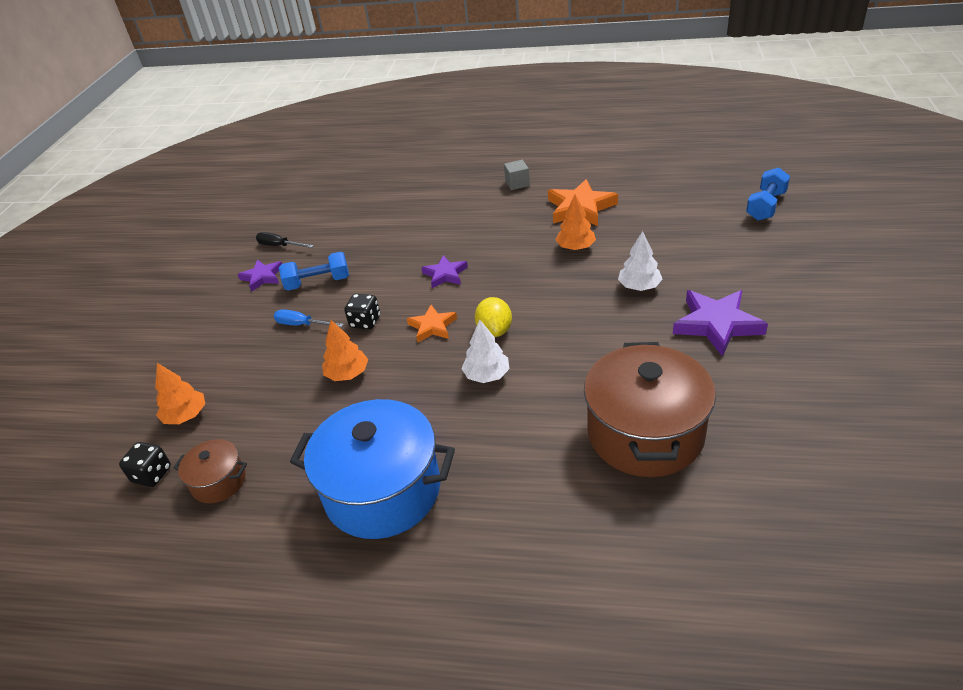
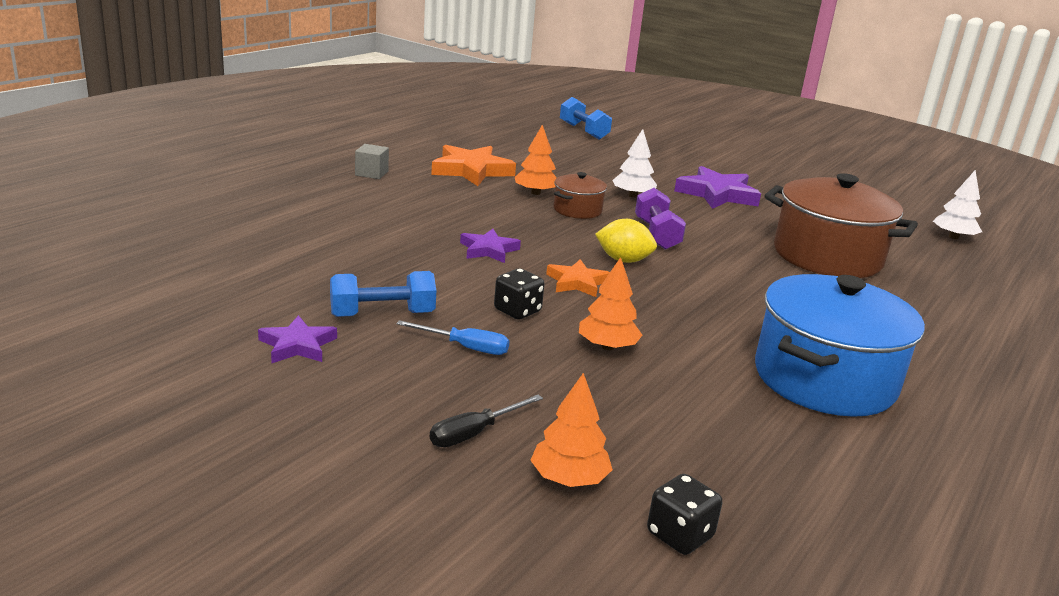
camera: 70 degrees left, 15 degrees down
brown pot [174,439,247,503] -> brown pot moved to [553,172,607,219]
black screwdriver [256,232,314,248] -> black screwdriver moved to [430,395,543,447]
blue screwdriver [274,309,344,327] -> blue screwdriver turned 120 degrees counterclockwise [396,320,510,355]
blue dumbbell [279,252,349,291] -> blue dumbbell turned 60 degrees clockwise [330,271,436,317]
white tree [461,319,509,383] -> white tree moved to [933,170,982,239]
none -> purple dumbbell [635,188,686,250]

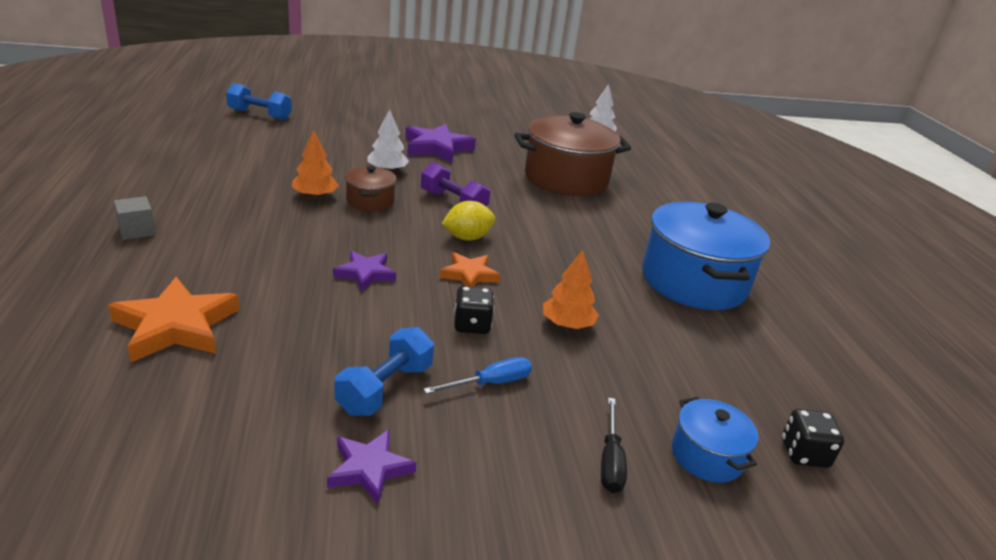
camera: 45 degrees left, 5 degrees up
orange star [431,145,516,186] -> orange star moved to [108,277,239,362]
orange tree [530,373,613,487] -> blue pot [672,397,758,483]

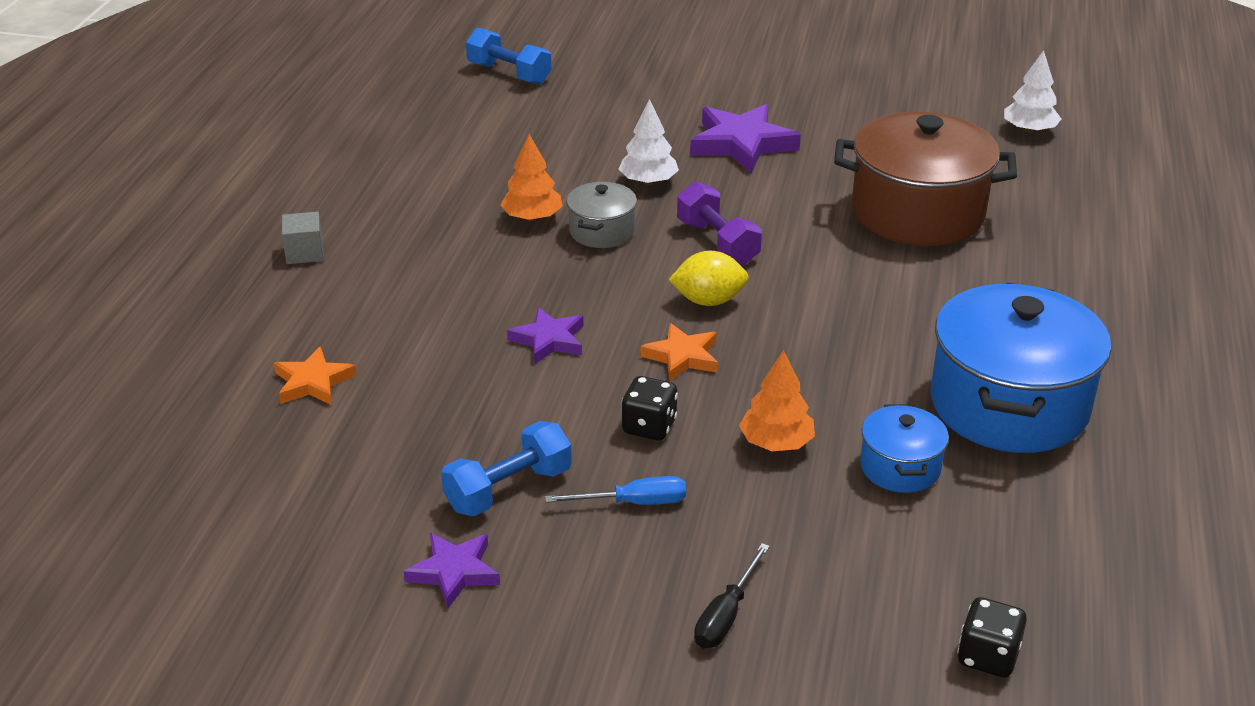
camera: 25 degrees right, 5 degrees up
orange star [108,277,239,362] -> orange star [274,346,357,405], size x0.60
brown pot [345,166,397,211] -> grey pot [567,182,637,248]
blue pot [672,397,758,483] -> blue pot moved to [860,404,949,493]

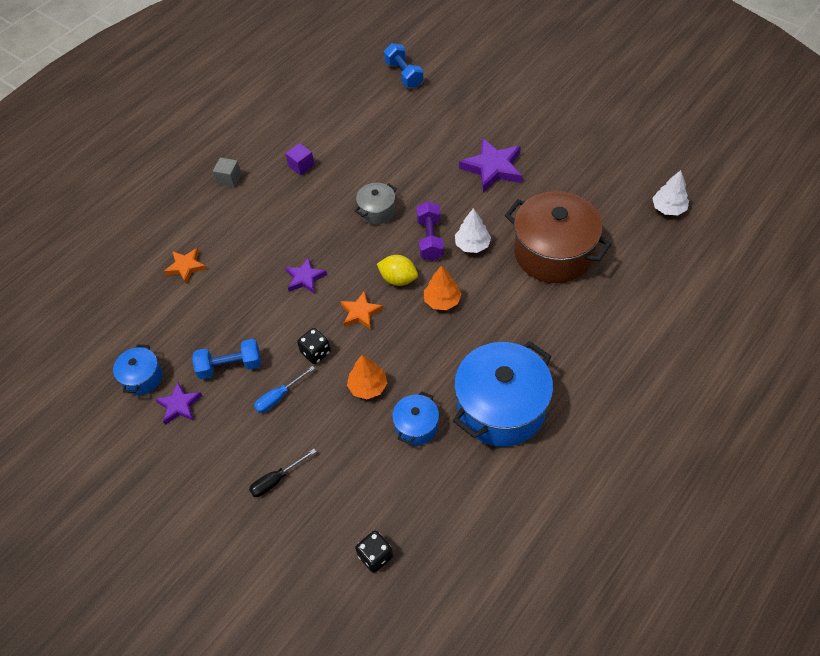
camera: 30 degrees right, 20 degrees up
orange tree [500,134,563,221] -> orange tree moved to [424,266,462,310]
blue screwdriver [545,476,686,505] -> blue screwdriver turned 120 degrees clockwise [254,366,315,413]
white tree [619,99,679,185] -> white tree moved to [455,208,491,253]
none -> blue pot [113,345,162,395]
none -> purple cube [285,143,315,176]

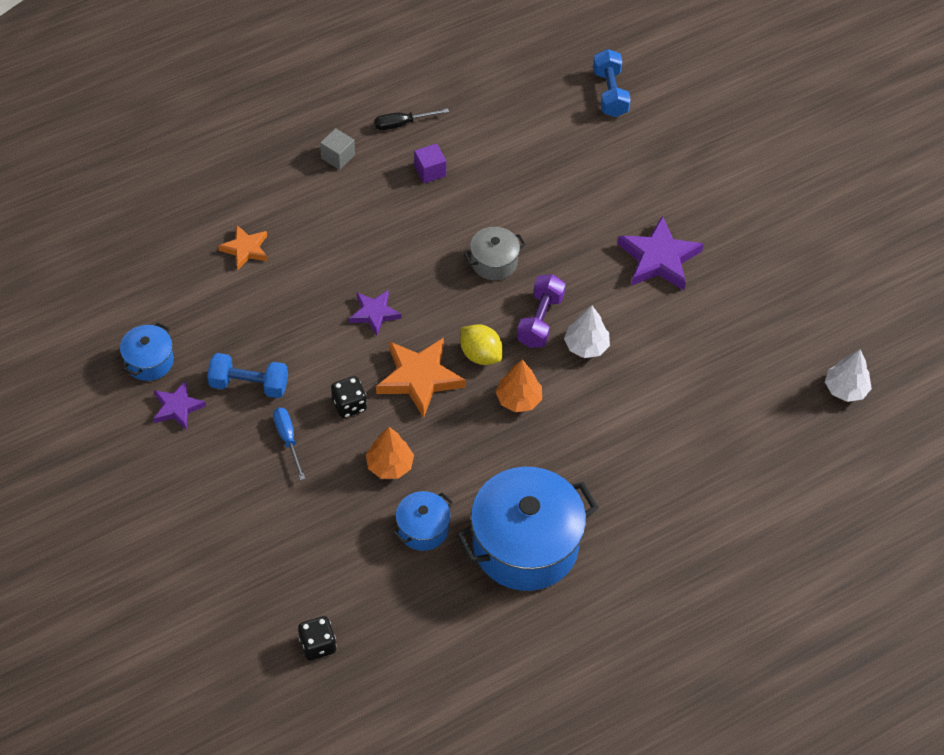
camera: 15 degrees right, 0 degrees up
black screwdriver [249,449,316,497] -> black screwdriver moved to [375,109,449,130]
blue screwdriver [254,366,315,413] -> blue screwdriver turned 90 degrees clockwise [273,408,305,480]
orange star [340,291,383,330] -> orange star [376,338,466,418], size x1.67
brown pot [505,191,612,283] -> none

